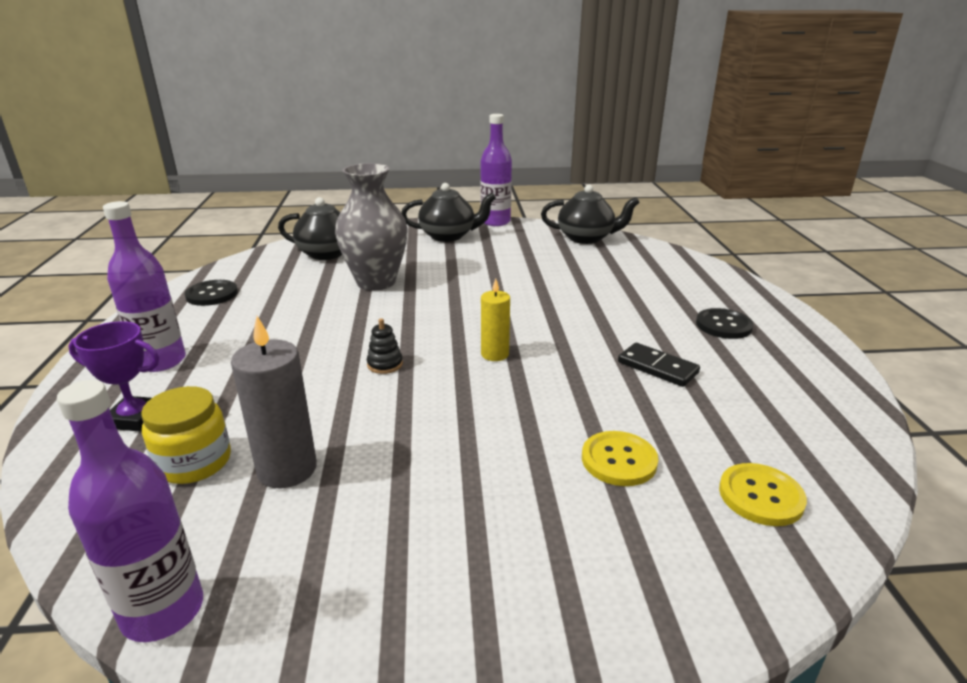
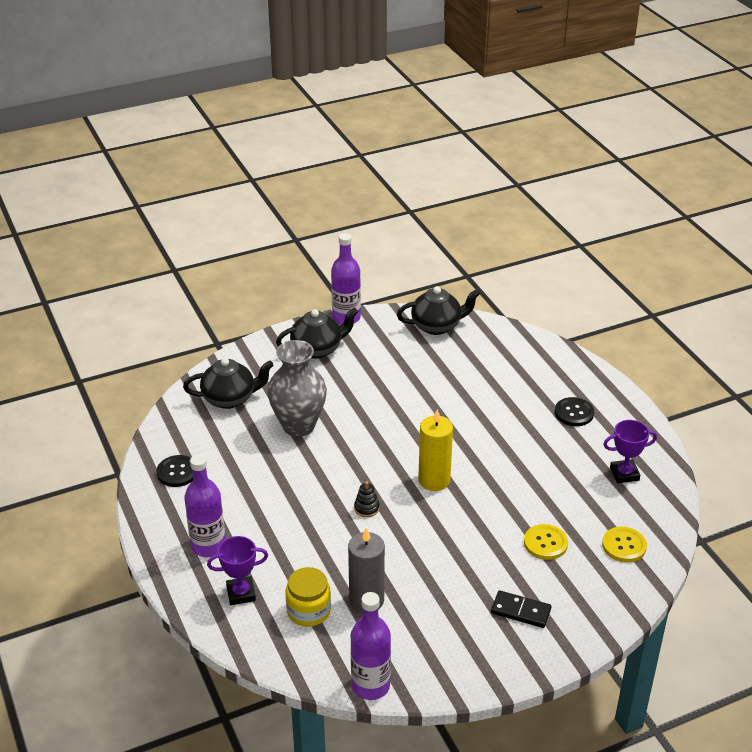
camera: 20 degrees left, 10 degrees up
yellow candle [481,279,510,361] -> yellow candle [418,409,453,491], size x1.59
black domino [618,343,700,387] -> black domino moved to [491,590,551,628]
none -> purple trophy [603,420,657,483]

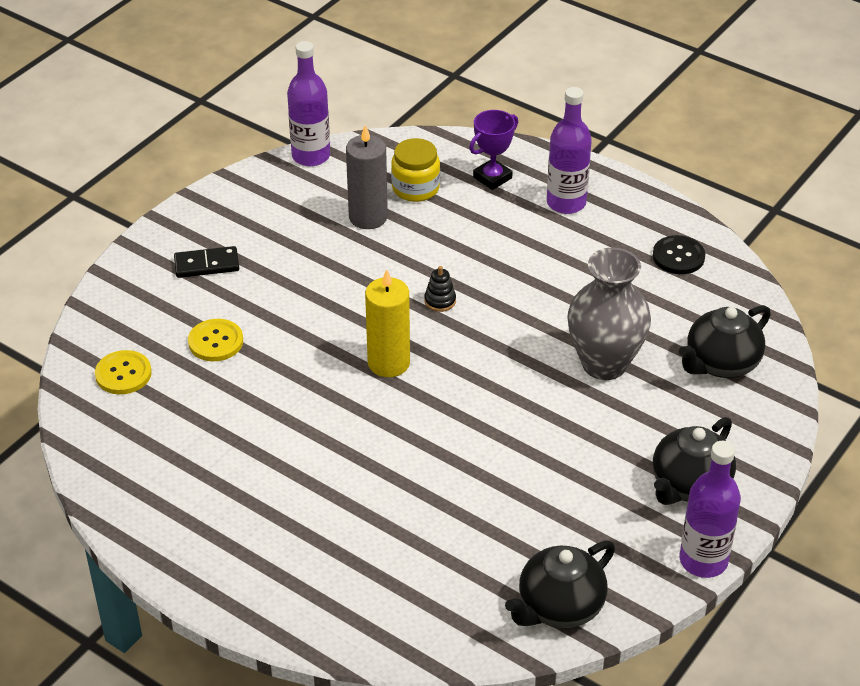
camera: 150 degrees right, 5 degrees up
black button [555,397,594,426] -> none
purple trophy [603,420,657,483] -> none

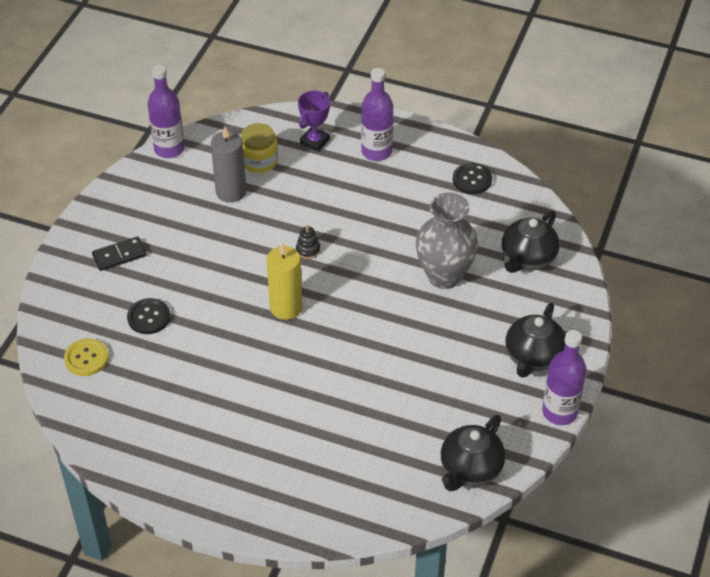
camera: 15 degrees left, 5 degrees up
yellow button [188,319,243,361] -> black button [127,298,170,334]

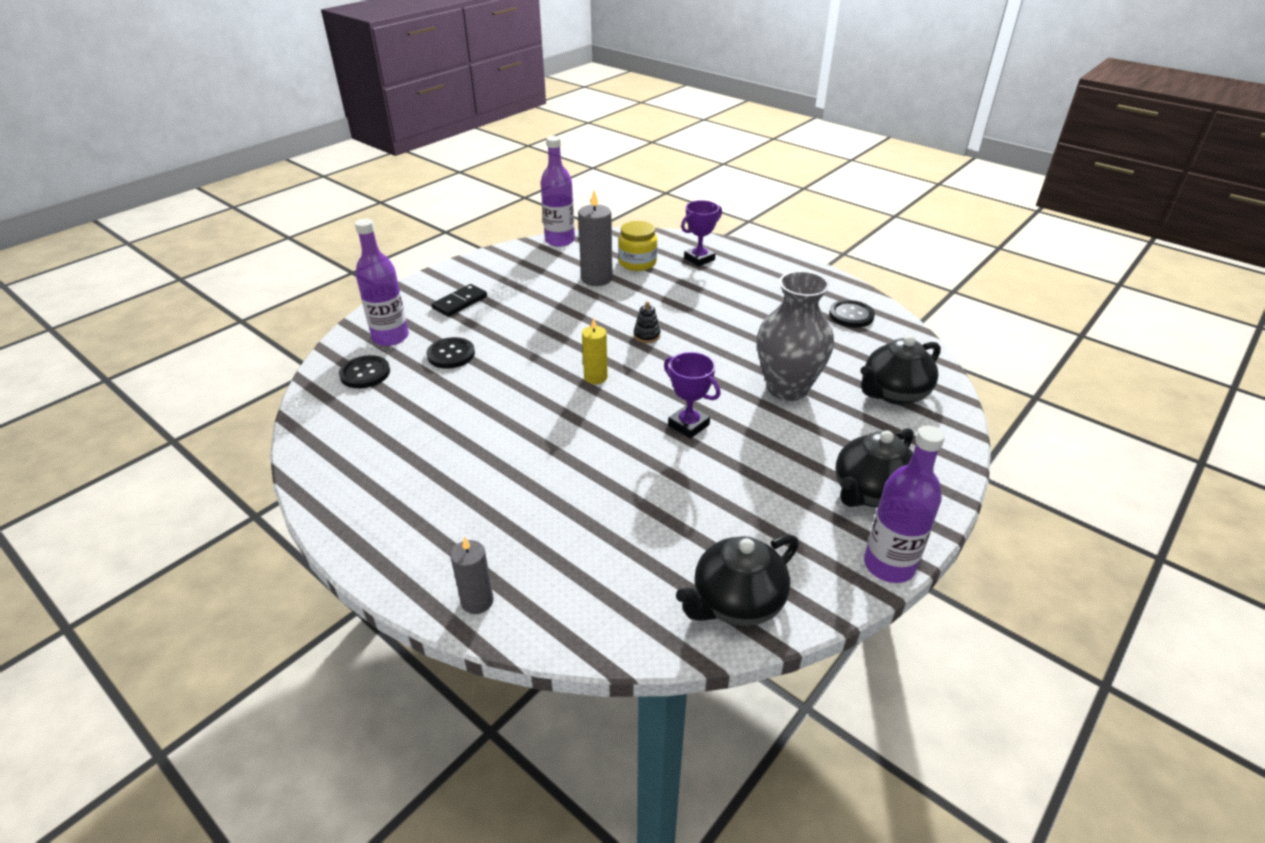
camera: 20 degrees right, 10 degrees down
yellow button [64,338,109,376] -> black button [339,355,390,388]
black domino [92,237,147,271] -> black domino turned 45 degrees counterclockwise [431,284,487,317]
yellow candle [267,243,302,320] -> yellow candle [582,318,608,384], size x0.63
purple bottle [361,68,393,161] -> purple bottle moved to [355,218,409,346]
none -> grey candle [450,537,494,614]
none -> purple trophy [664,352,721,439]

